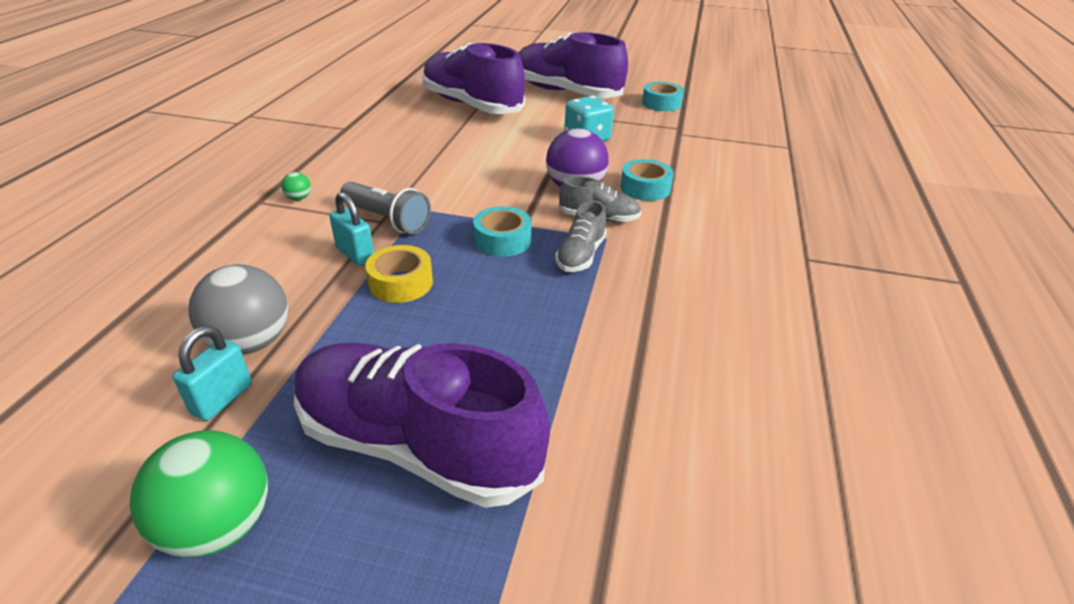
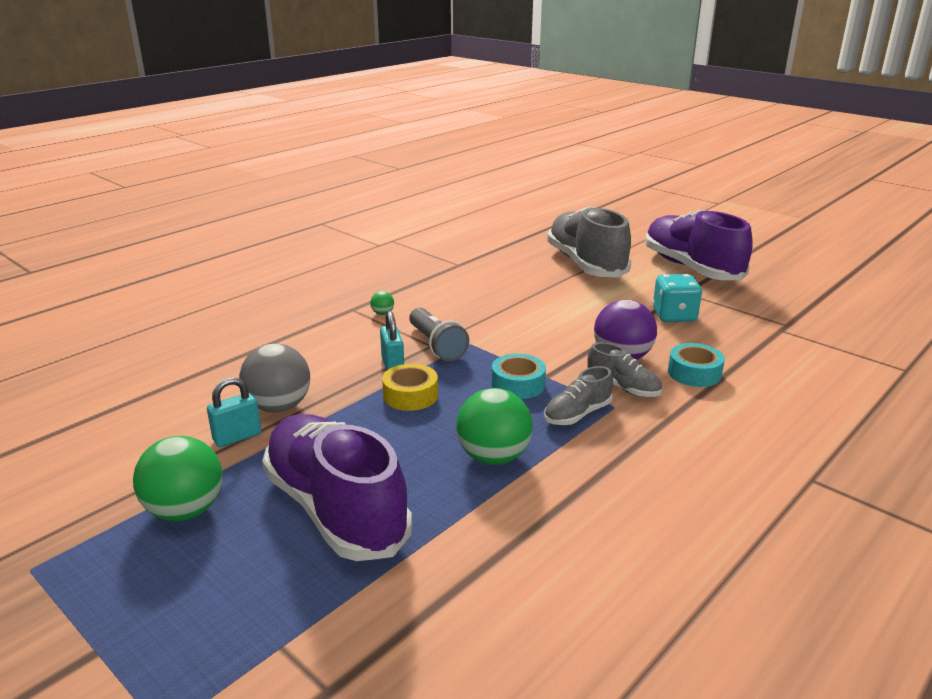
camera: 30 degrees right, 10 degrees down
purple shoe [422,42,525,114] -> grey shoe [547,206,631,278]
turquoise tape [642,82,684,111] -> none
none -> green ball [456,388,533,465]

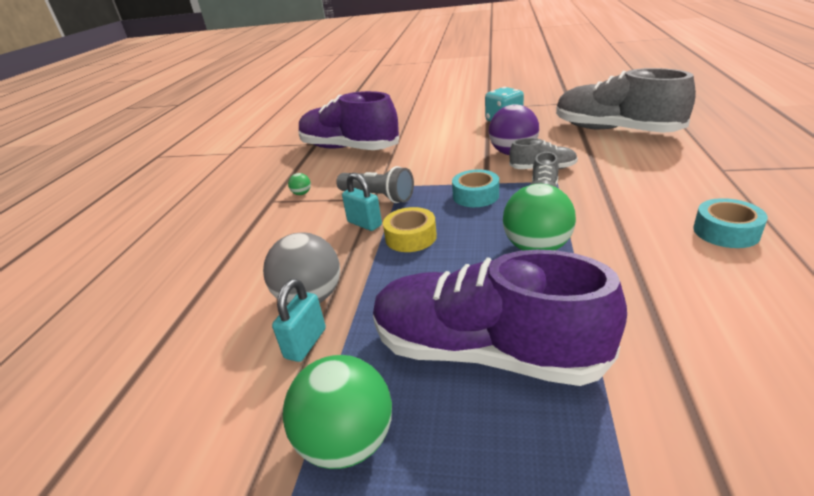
camera: 30 degrees left, 5 degrees up
grey shoe [547,206,631,278] -> grey shoe moved to [556,68,696,133]
purple shoe [645,209,753,280] -> purple shoe moved to [299,91,399,150]
turquoise tape [668,343,725,387] -> turquoise tape moved to [693,198,768,248]

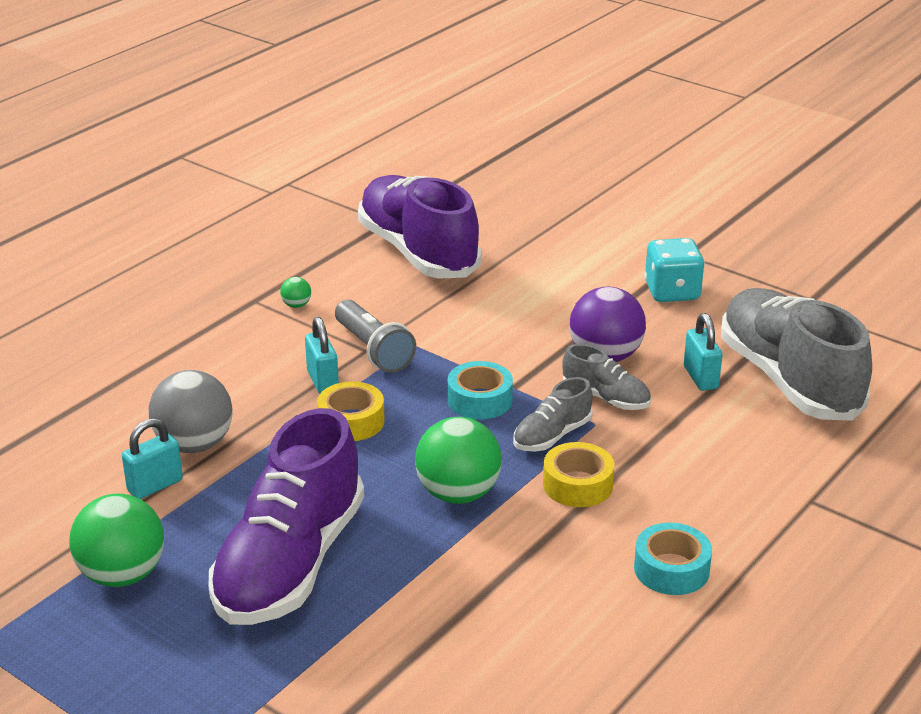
camera: 25 degrees right, 0 degrees up
purple shoe [373,250,627,386] -> purple shoe turned 120 degrees counterclockwise [209,408,364,625]
none -> yellow tape [543,442,615,507]
none -> turquoise padlock [684,313,722,391]

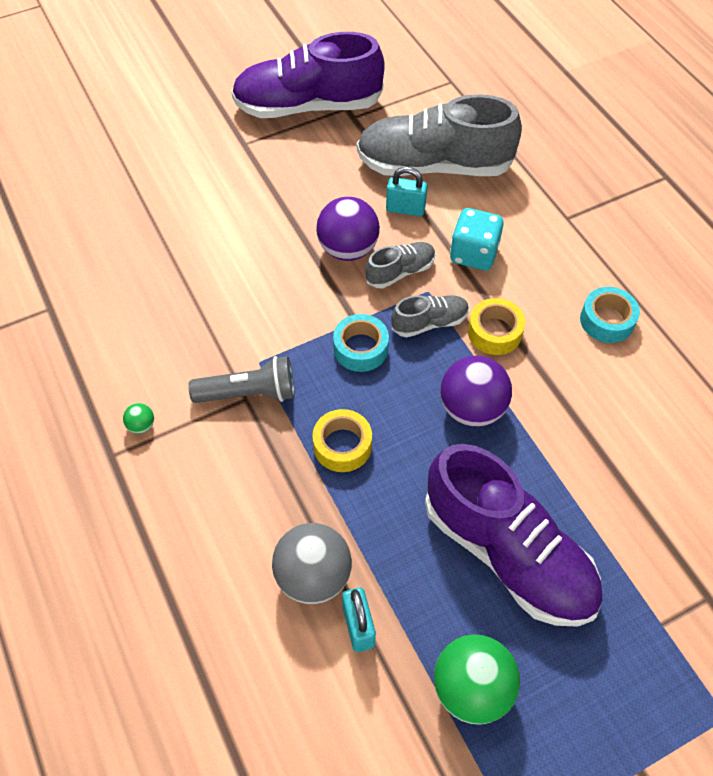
camera: 65 degrees left, 25 degrees up
turquoise padlock [305,317,339,394] -> none
purple shoe [358,175,481,279] -> purple shoe moved to [231,32,385,118]
green ball [415,417,502,504] -> purple ball [440,356,512,427]
grey shoe [513,377,593,451] -> grey shoe turned 90 degrees counterclockwise [391,295,469,337]
turquoise dice [644,238,705,302] -> turquoise dice moved to [450,208,504,270]

